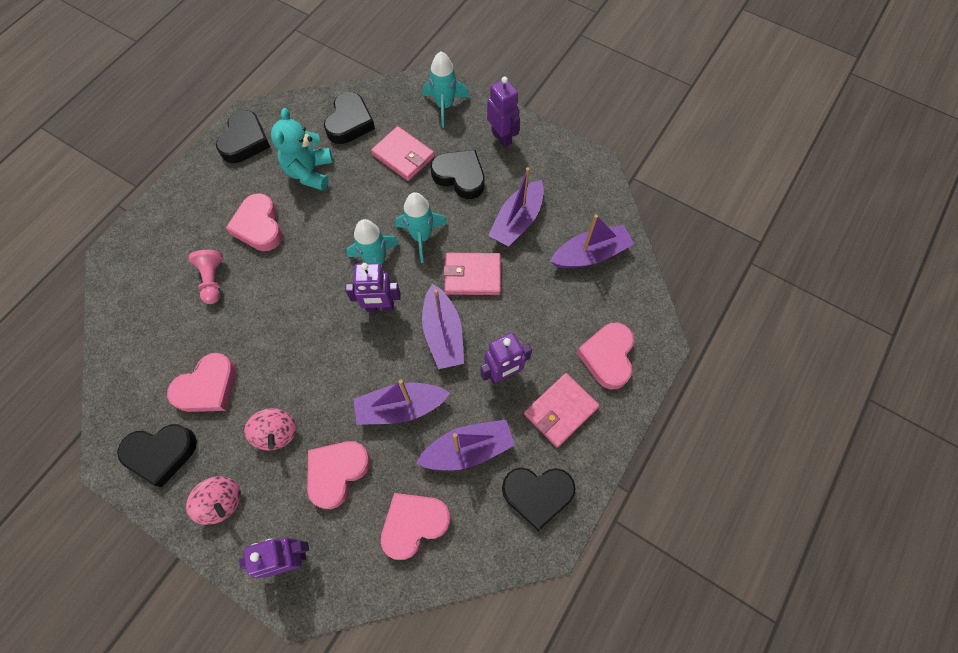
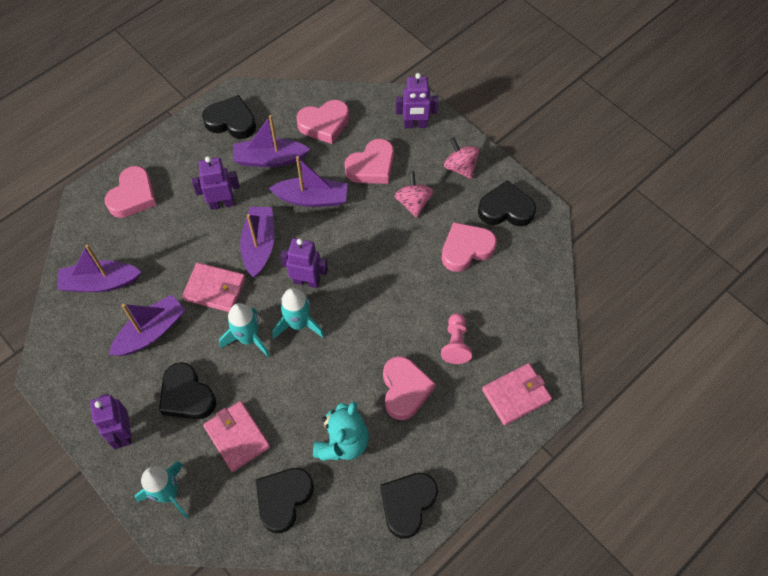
camera: 165 degrees left, 5 degrees down
pink wallet [524,373,600,448] -> pink wallet moved to [482,363,552,426]

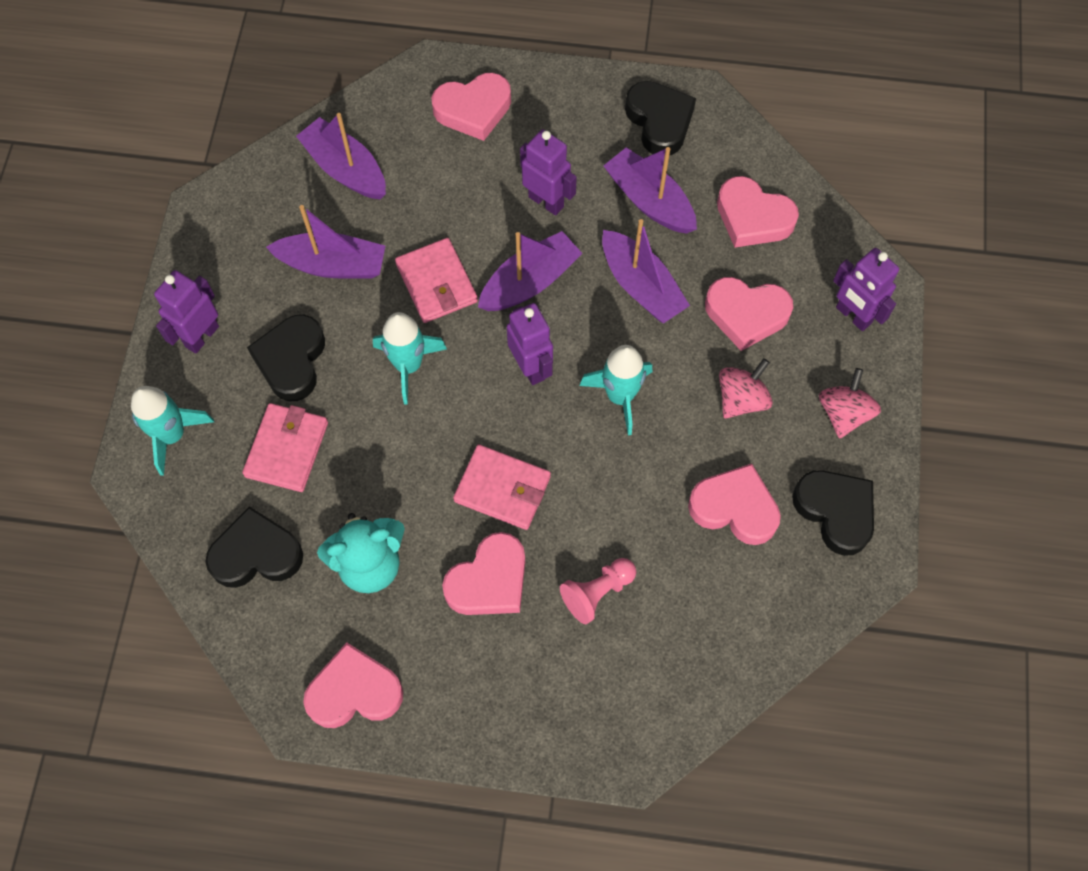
camera: 50 degrees right, 5 degrees up
turquoise rocket [273,288,324,339] -> turquoise rocket moved to [579,345,652,436]
black heart [380,473,438,539] -> pink heart [303,642,403,728]
pink wallet [482,363,552,426] -> pink wallet moved to [453,444,551,530]

